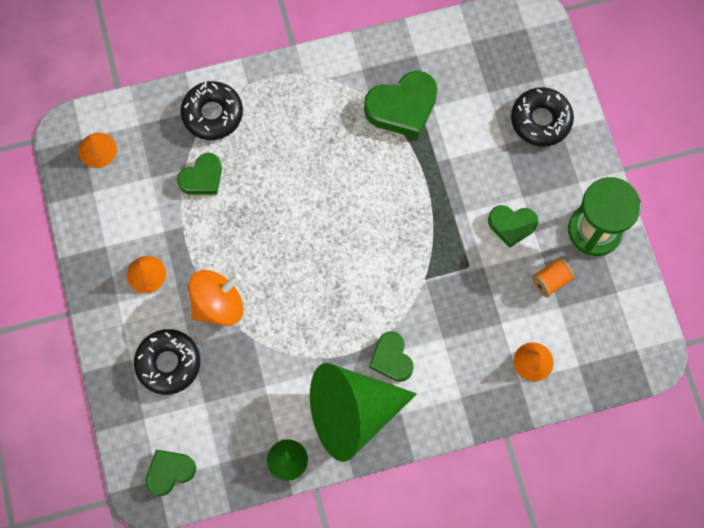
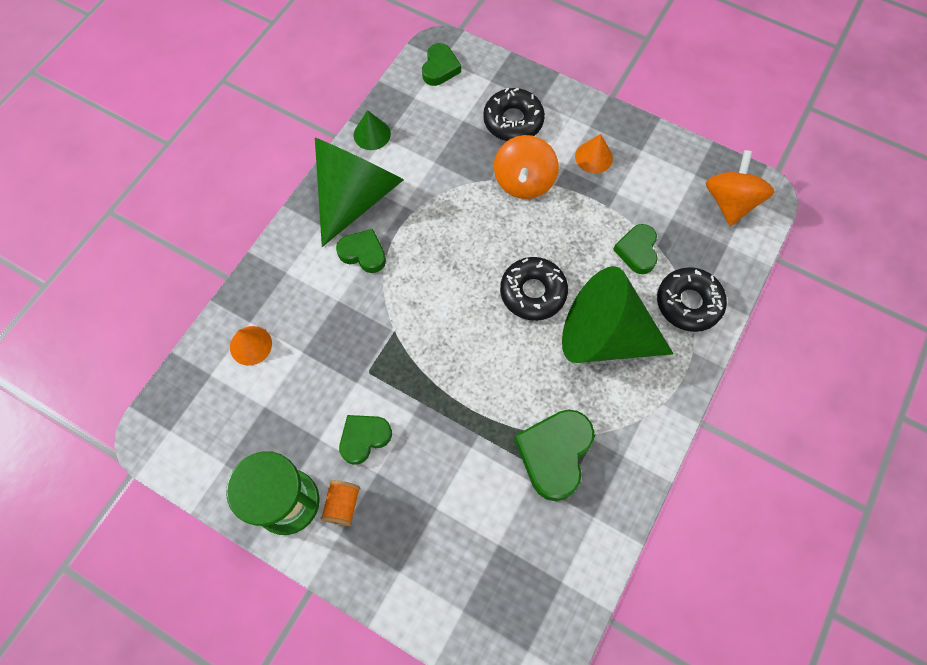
camera: 135 degrees right, 5 degrees down
orange cone [79,133,117,168] -> orange spinning top [706,150,774,226]
black donut [511,87,574,147] -> black donut moved to [500,257,568,321]
orange spool [532,258,575,297] -> orange spool moved to [320,480,360,526]
none -> green cone [562,266,674,363]

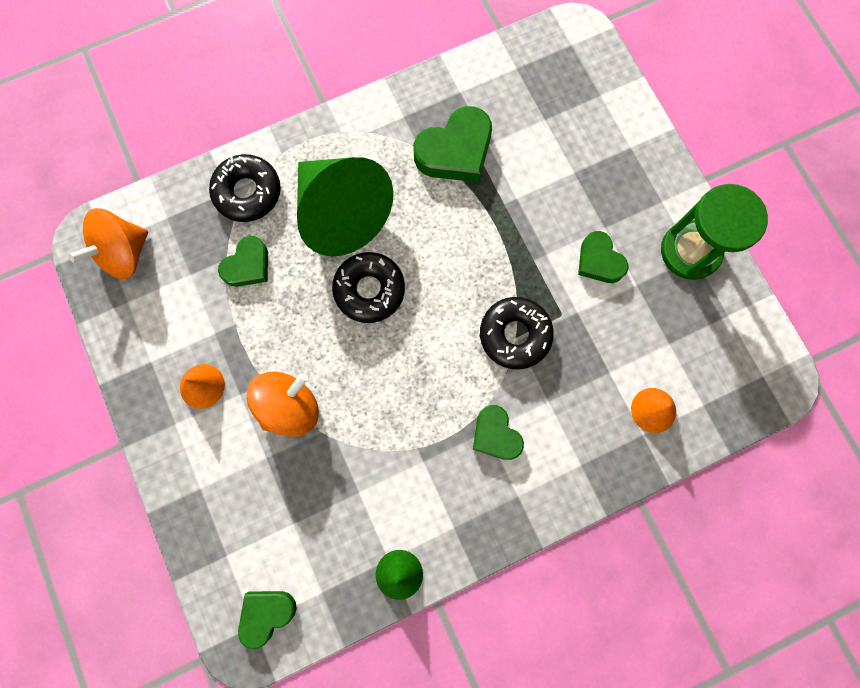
camera: 145 degrees left, 10 degrees up
green cone [315,138,403,247] -> none
orange spool [320,480,360,526] -> none
green heart [339,415,392,465] -> green heart turned 60 degrees clockwise [578,231,628,283]
black donut [483,88,545,141] -> black donut moved to [480,297,554,370]

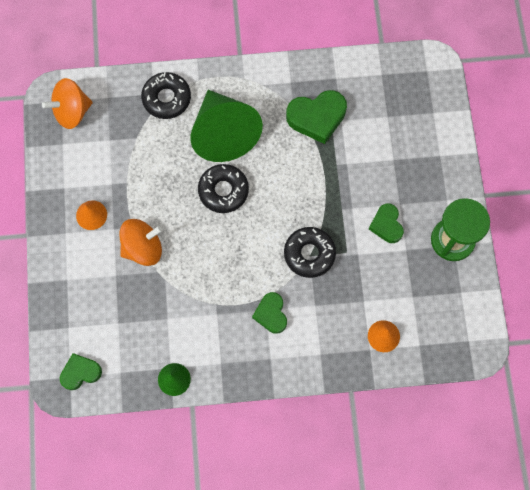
camera: 20 degrees right, 5 degrees down
green heart [218,236,268,287] -> none

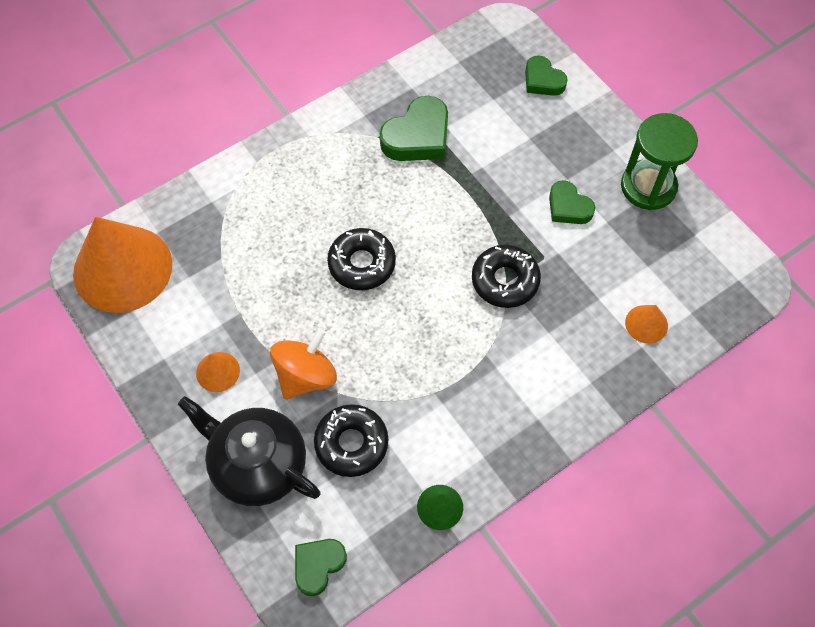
camera: 30 degrees left, 10 degrees down
orange spinning top [42,78,93,129] -> orange cone [73,217,172,313]
black donut [141,72,191,119] -> black donut moved to [314,404,388,477]
green cone [191,90,263,162] -> none
green heart [252,292,287,334] -> green heart moved to [525,55,568,96]
none -> black teapot [178,396,320,506]

